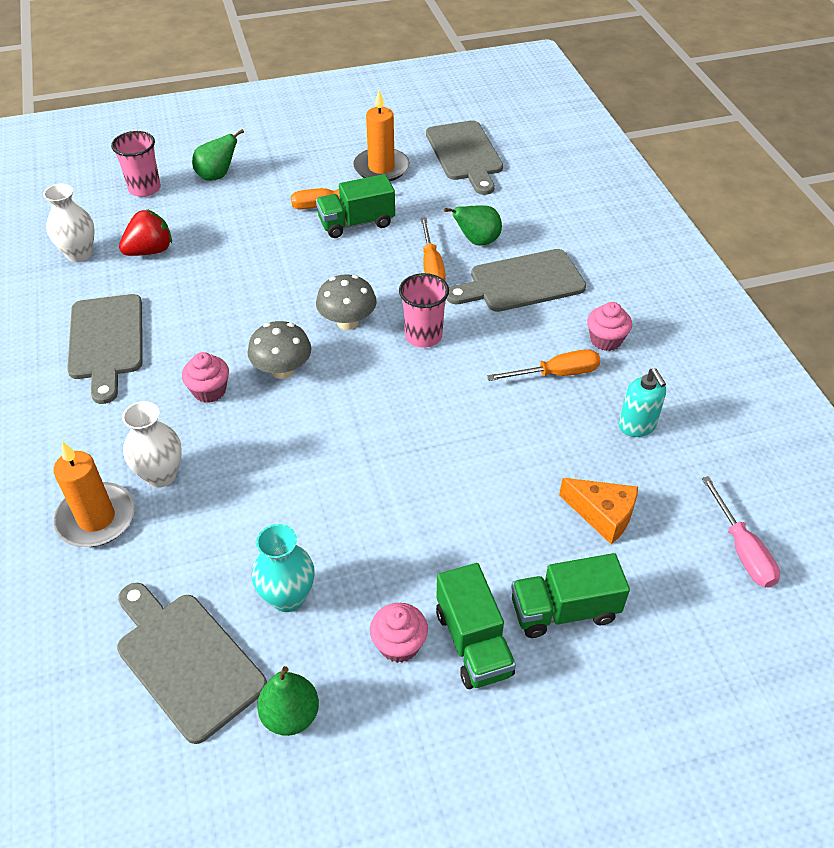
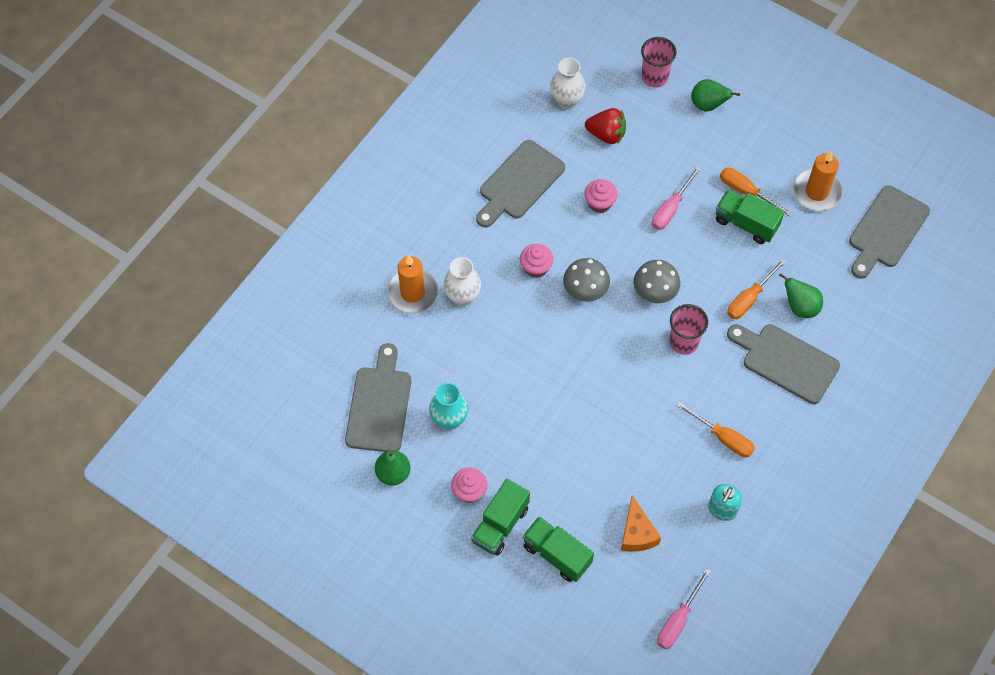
camera: 50 degrees right, 15 degrees up
pink cupcake [587,302,632,351] -> pink cupcake moved to [584,179,618,213]
none -> pink screwdriver [651,167,701,230]

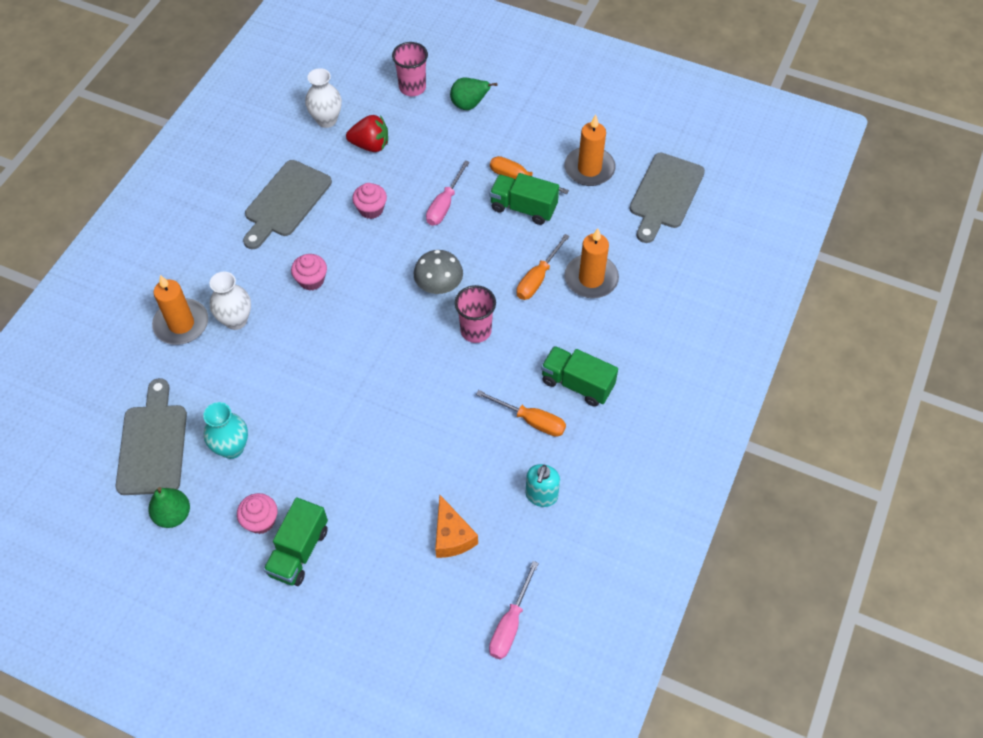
camera: 10 degrees left, 5 degrees down
green truck [523,516,594,582] -> green truck moved to [541,346,618,407]
grey mushroom [563,258,610,302] -> none
grey cutting board [727,324,840,404] -> none
green pear [779,273,823,318] -> orange candle [565,228,619,298]

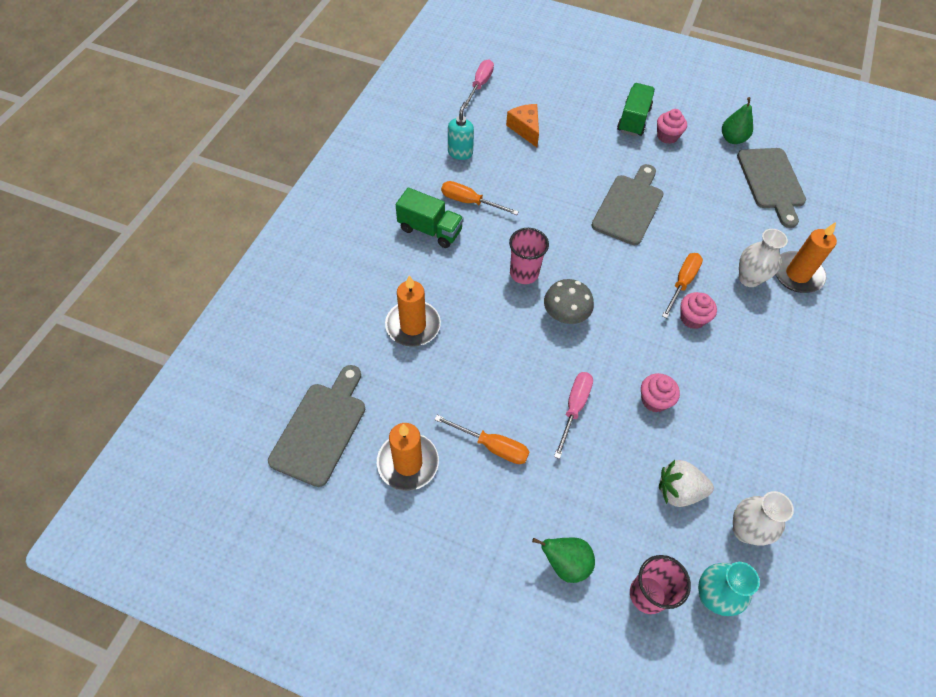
camera: 175 degrees right, 0 degrees up
turquoise vase [203,402,248,459] -> turquoise vase moved to [698,562,760,616]
grey cutting board [243,160,332,249] -> grey cutting board moved to [591,164,664,245]
red strawberry [346,115,388,152] -> white strawberry [659,460,714,507]
green truck [490,173,559,225] -> none
orange screwdriver [517,234,570,300] -> orange screwdriver moved to [662,253,703,318]

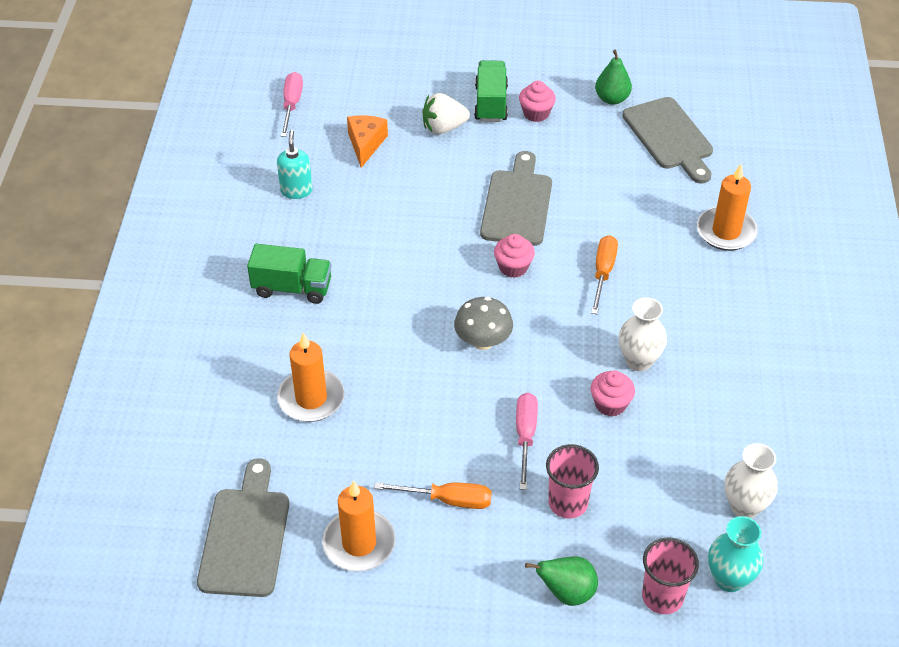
camera: 15 degrees left, 10 degrees down
orange screwdriver [441,181,519,215] -> none
orange cheese [506,104,539,147] -> orange cheese turned 45 degrees clockwise [347,115,388,168]
pink cup [509,228,549,284] -> pink cup moved to [546,444,599,518]
white strawberry [659,460,714,507] -> white strawberry moved to [422,93,470,135]
pink cupcake [680,292,717,329] -> pink cupcake moved to [494,234,535,278]
white vase [739,229,788,287] -> white vase moved to [619,298,667,371]

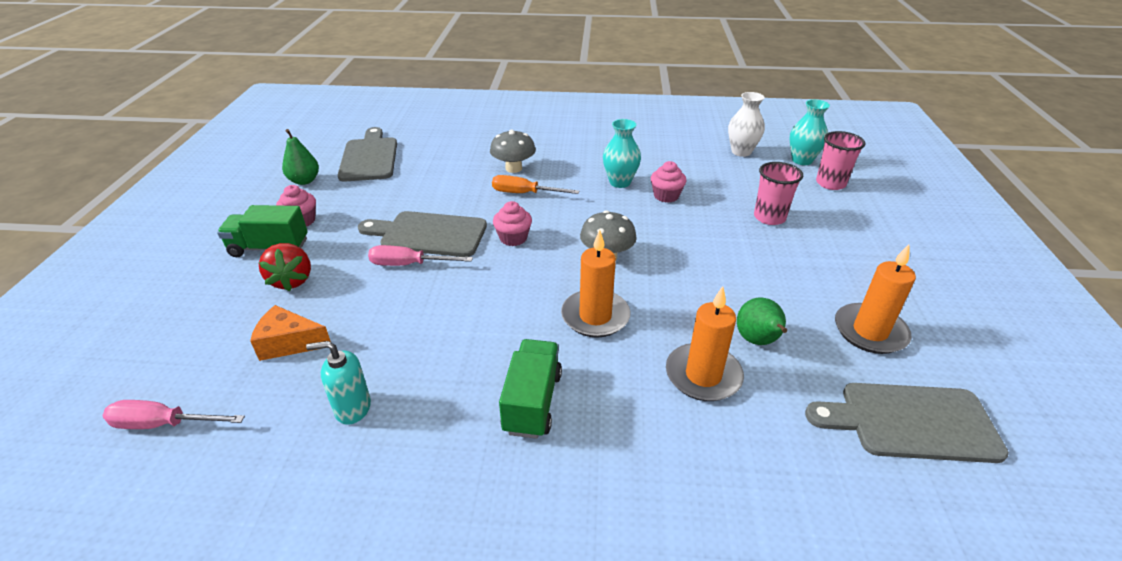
camera: 90 degrees left, 10 degrees down
orange screwdriver [374,482,492,509] -> none
white strawberry [422,93,470,135] -> red strawberry [258,243,311,292]
pink screwdriver [516,393,538,490] -> pink screwdriver moved to [368,245,473,266]
green pear [525,556,598,606] -> green pear moved to [737,298,787,345]
white vase [619,298,667,371] -> turquoise vase [603,119,641,188]
grey cutting board [622,97,713,184] -> grey cutting board turned 75 degrees counterclockwise [338,127,397,182]
orange candle [697,164,758,251] -> orange candle moved to [561,230,631,338]
none -> grey mushroom [490,130,536,173]

